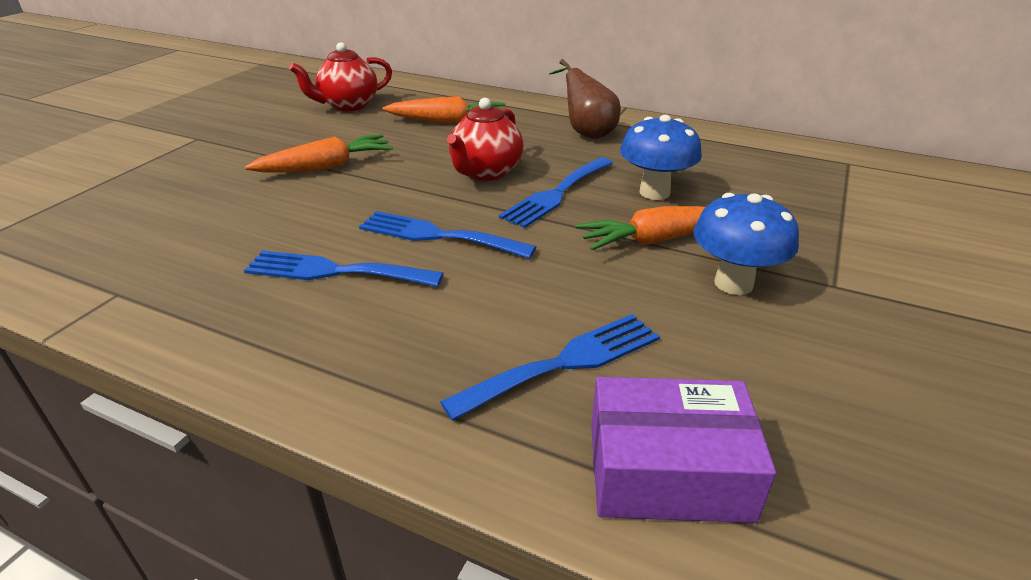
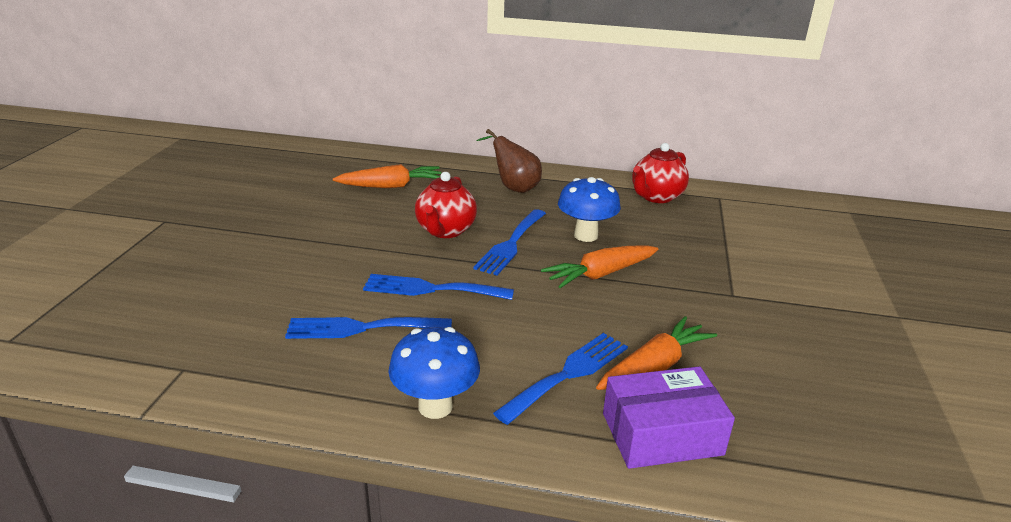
camera: 15 degrees left, 5 degrees down
orange carrot [245,134,393,173] -> orange carrot moved to [596,316,717,390]
red teapot [289,42,392,111] -> red teapot moved to [632,143,689,203]
blue mushroom [693,193,799,295] -> blue mushroom moved to [388,327,480,419]

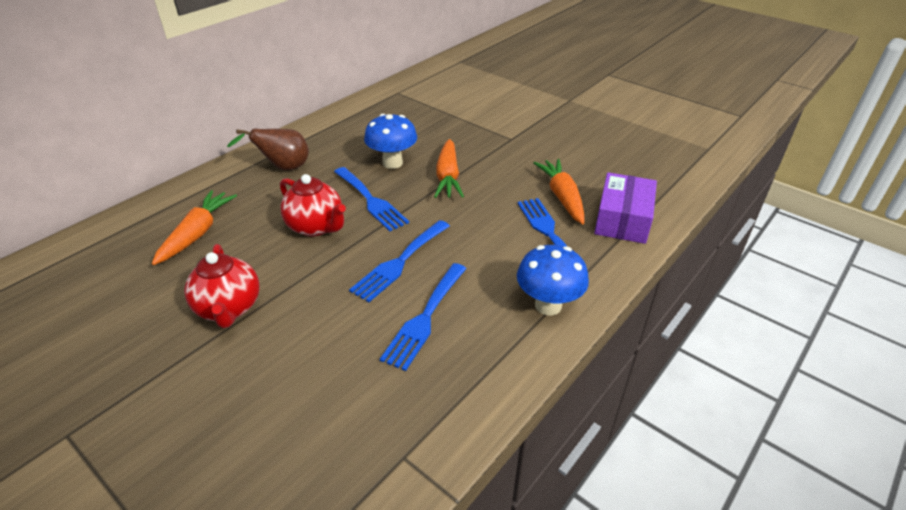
camera: 60 degrees left, 10 degrees up
red teapot [632,143,689,203] -> red teapot moved to [184,244,260,328]

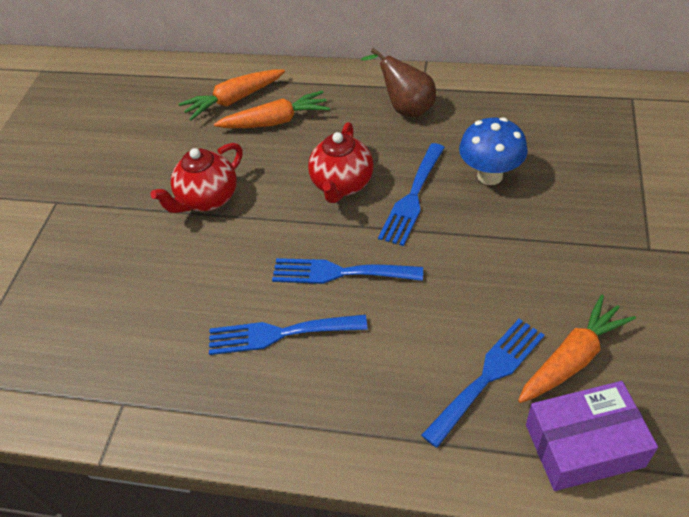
camera: 65 degrees right, 10 degrees up
orange carrot [434,139,464,198] -> orange carrot moved to [179,70,285,121]
blue mushroom [517,245,589,315] -> none

